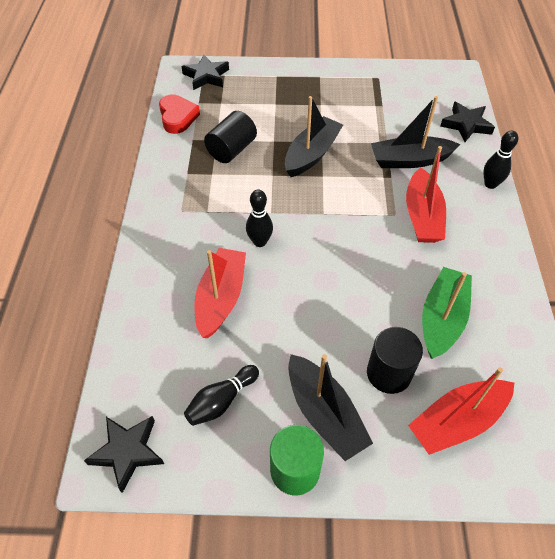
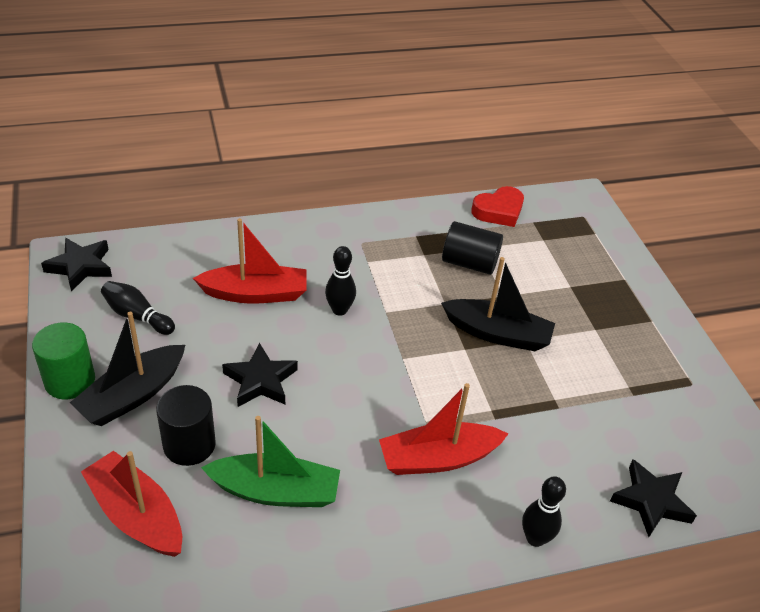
camera: 70 degrees right, 10 degrees down
black star [181,55,229,90] -> black star moved to [222,343,298,407]
black boat [371,96,461,168] -> none

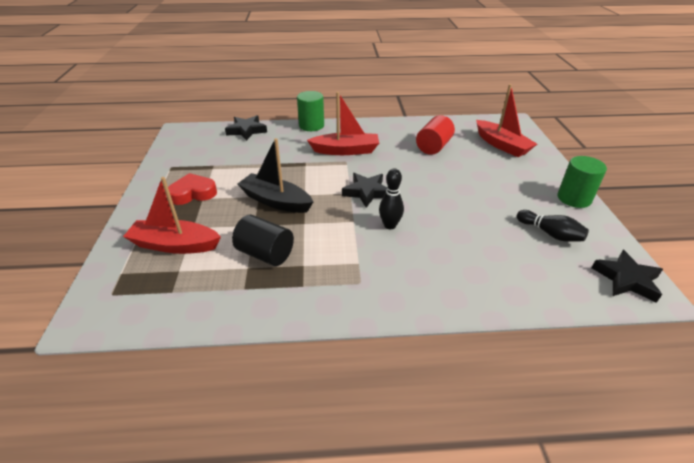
camera: 165 degrees left, 5 degrees down
black boat [70,312,185,426] -> none
black cylinder [156,385,216,466] -> none
red boat [193,218,307,304] -> red boat moved to [123,177,221,254]
green boat [201,416,340,507] -> red cylinder [416,115,455,155]
black star [222,343,298,407] -> black star moved to [342,173,387,208]
red heart [471,186,524,227] -> red heart moved to [168,173,217,205]
black bowling pin [522,477,566,547] -> green cylinder [297,91,324,131]

